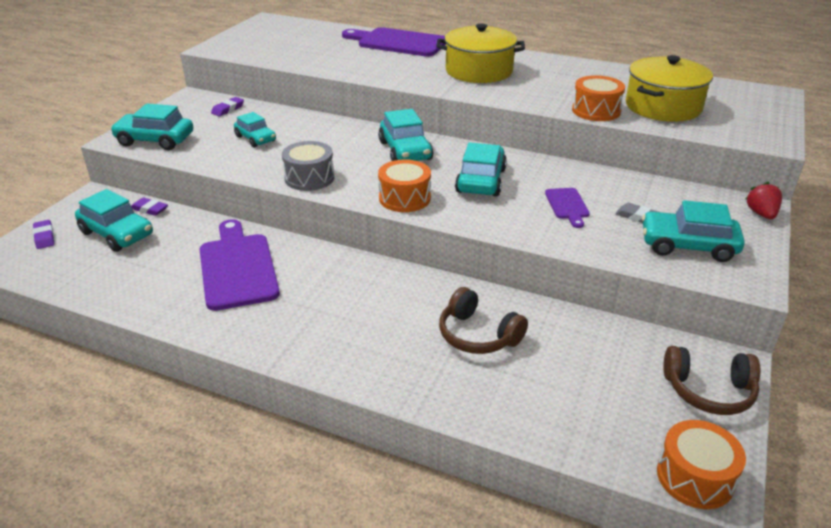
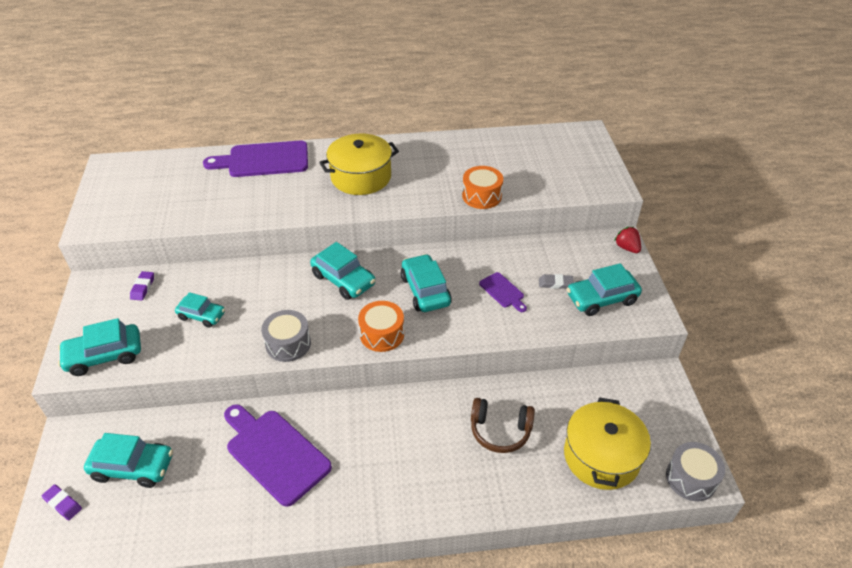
camera: 30 degrees left, 10 degrees up
purple eraser [131,197,168,216] -> none
yellow pot [626,55,713,122] -> yellow pot moved to [564,397,651,490]
orange drum [657,420,746,509] -> grey drum [666,442,725,501]
brown headphones [663,346,760,415] -> none

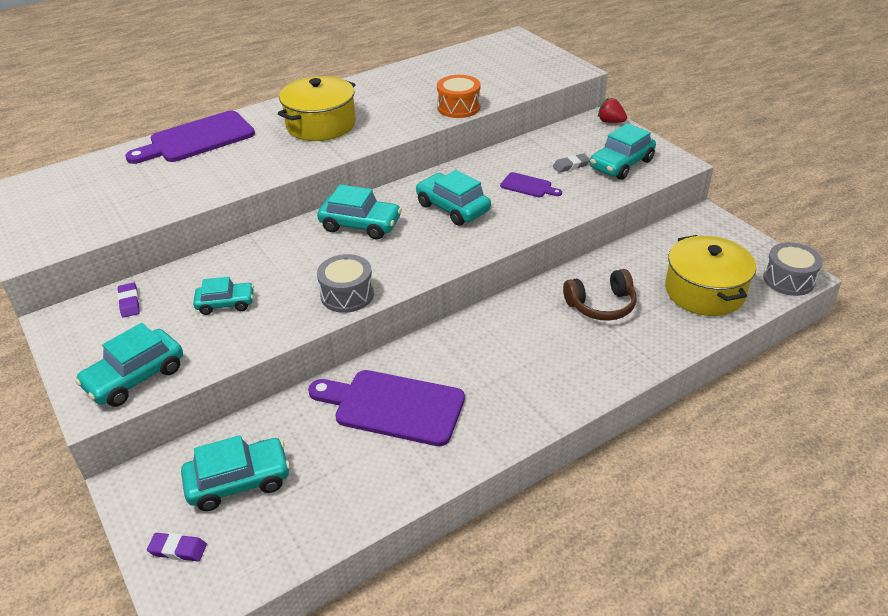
camera: 25 degrees left, 5 degrees down
orange drum [358,301,404,352] -> none

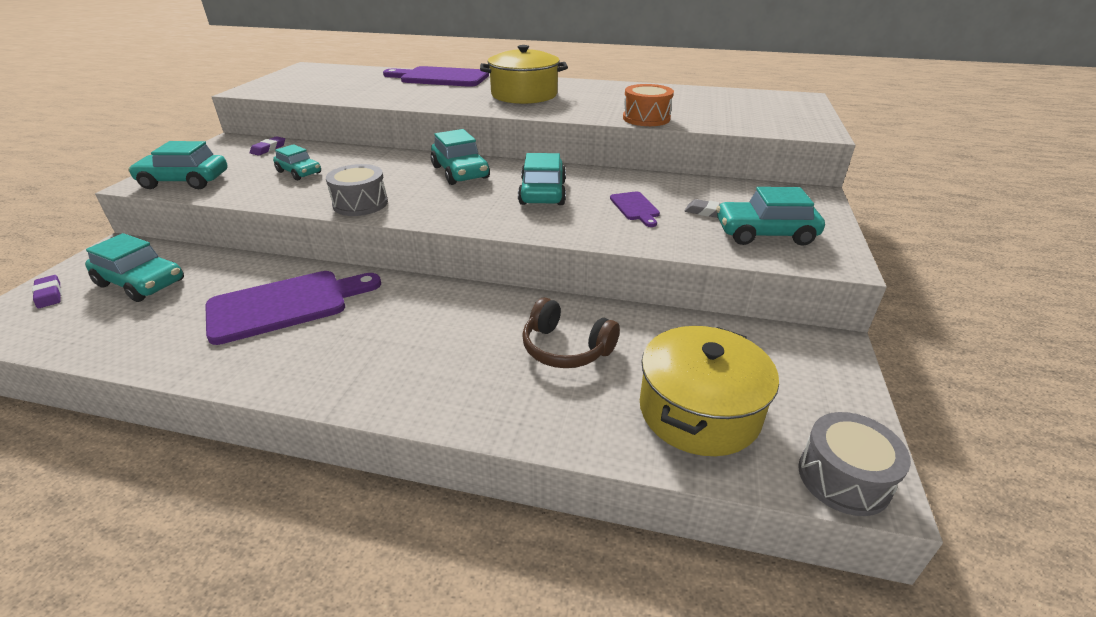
camera: 45 degrees right, 5 degrees down
purple cutting board [308,370,465,446] -> purple cutting board turned 90 degrees clockwise [205,271,381,345]
red strawberry [598,98,627,123] -> none

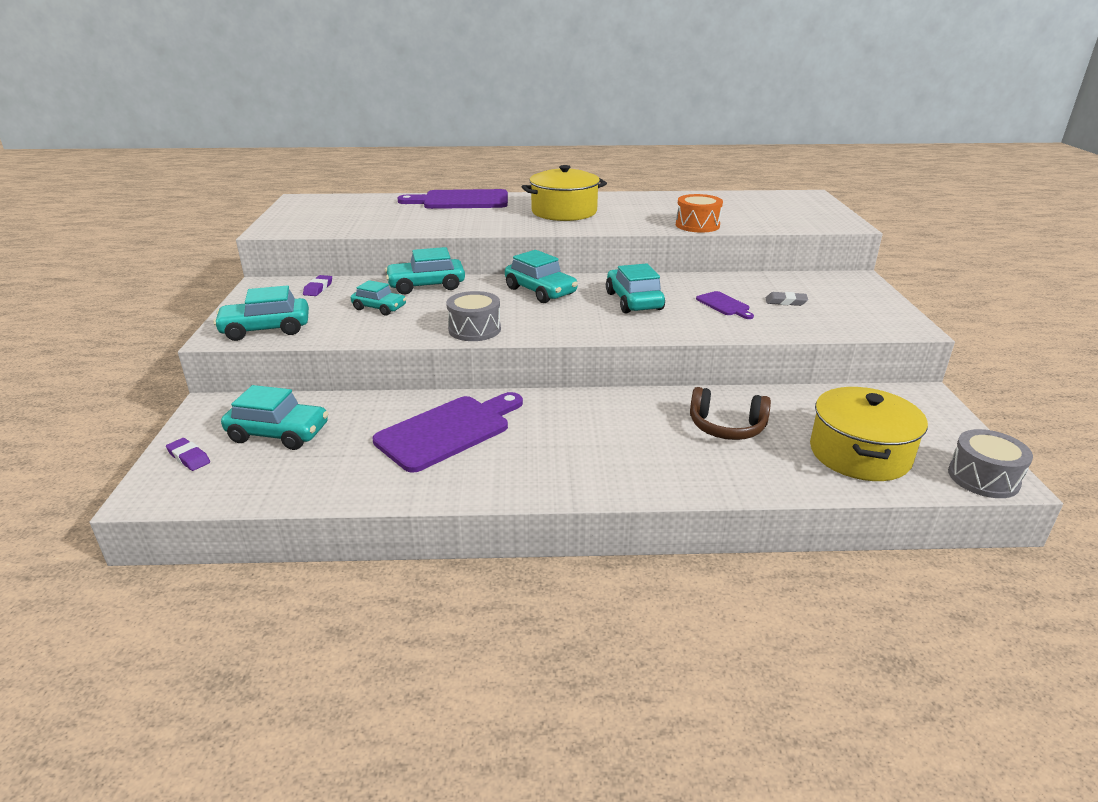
camera: 15 degrees left, 5 degrees down
turquoise car [716,187,825,246] -> turquoise car moved to [385,247,465,294]

